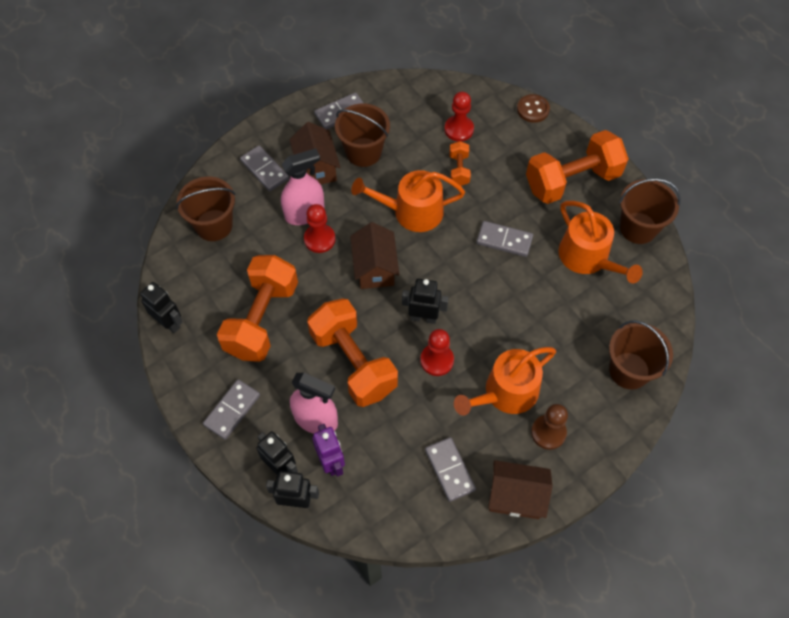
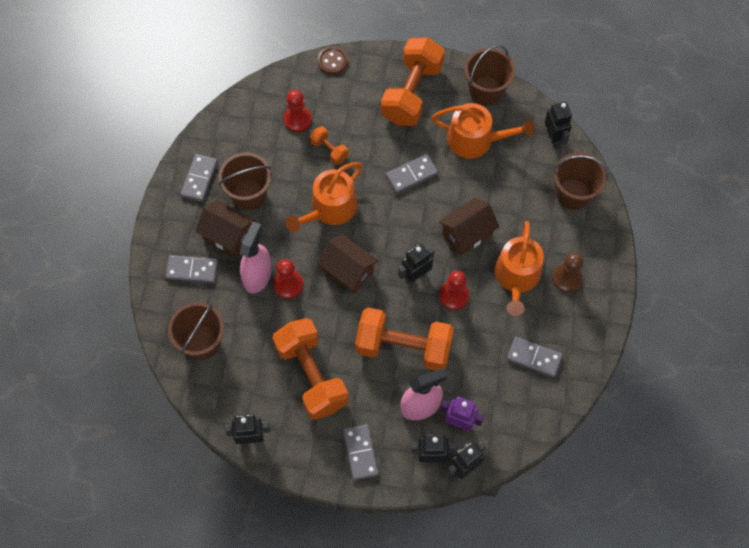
camera: 45 degrees left, 5 degrees up
brown house [488,460,553,519] -> brown house moved to [439,198,499,256]
none -> black robot [545,102,572,148]

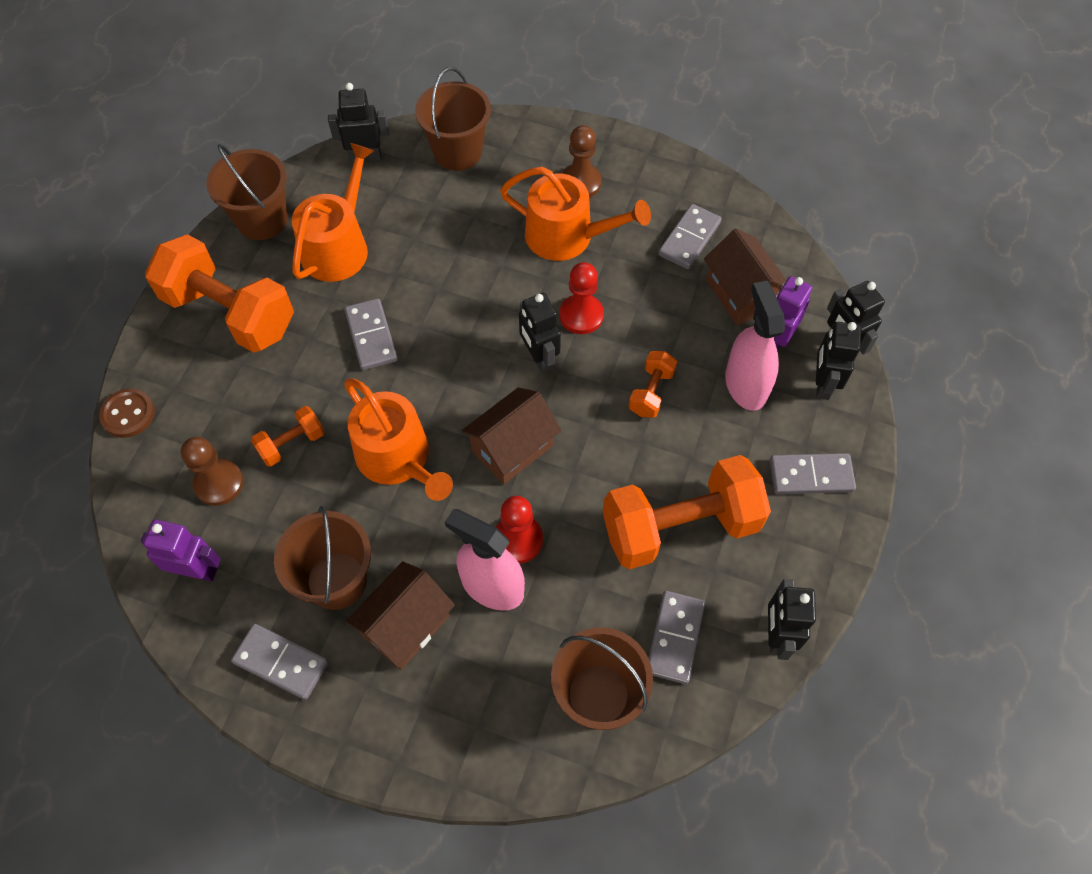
camera: 80 degrees left, 5 degrees down
grey domino [166,255,218,283] -> grey domino moved to [648,591,705,684]
red pawn [284,90,312,132] -> brown pawn [181,437,243,506]
orange dumbbell [355,308,454,371] -> orange dumbbell [629,351,677,418], size x0.46
brown house [439,198,499,256] -> brown house moved to [704,229,787,325]
none -> purple robot [141,519,221,582]

